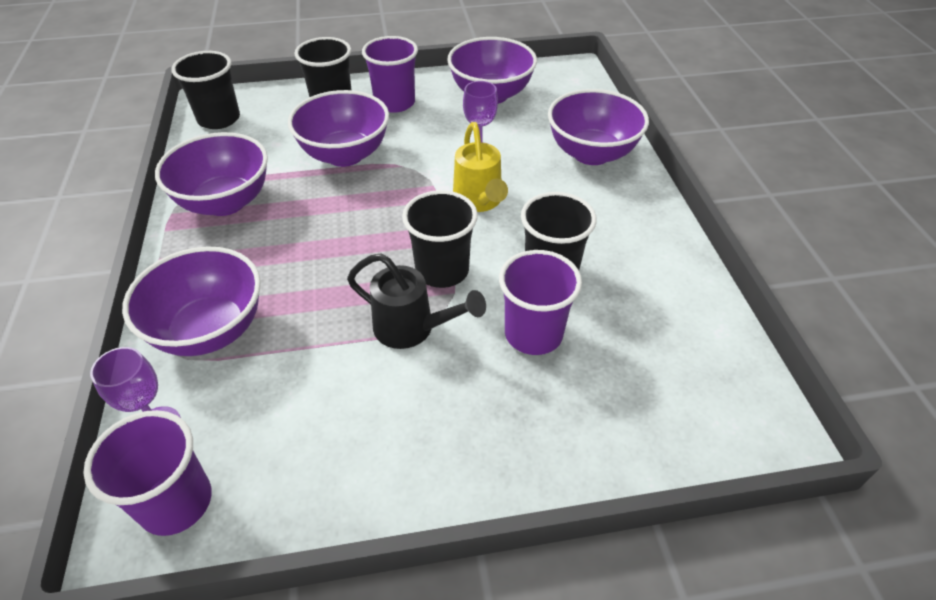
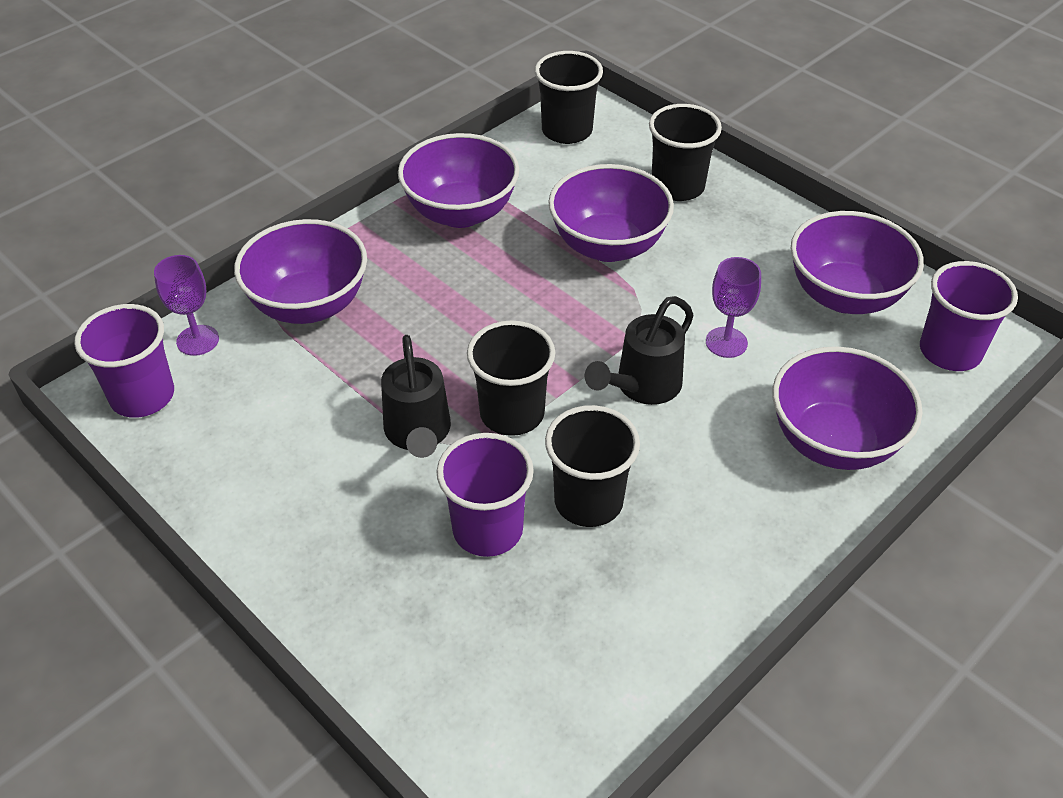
camera: 55 degrees right, 0 degrees up
purple cup [362,36,418,113] -> purple cup moved to [920,261,1018,371]
yellow watering can [453,122,508,212] -> black watering can [585,296,694,405]

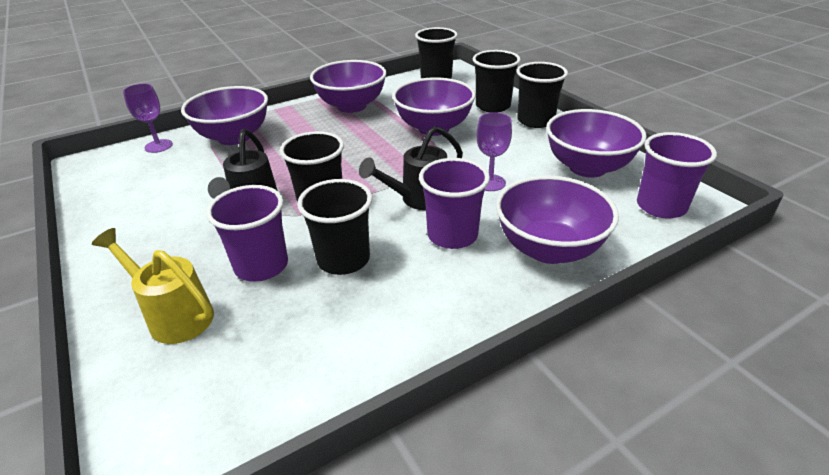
camera: 15 degrees right, 10 degrees down
purple cup [74,304,174,418] -> purple cup moved to [419,158,490,249]
none -> yellow watering can [92,228,214,344]
none -> black cup [517,62,568,128]

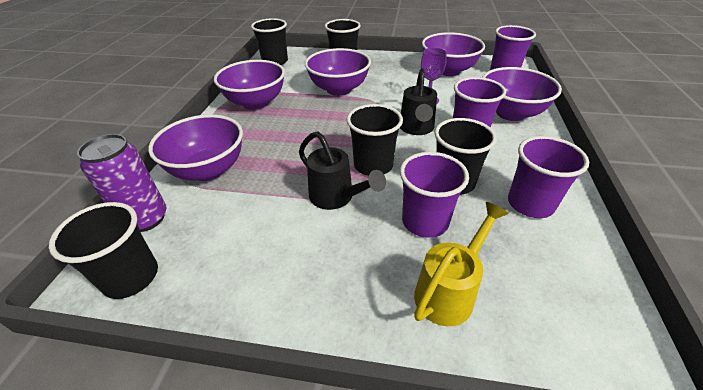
camera: 50 degrees left, 5 degrees up
yellow watering can [92,228,214,344] -> yellow watering can turned 150 degrees clockwise [414,202,509,326]
purple goblet [123,84,173,153] -> purple can [77,134,167,232]
black cup [517,62,568,128] -> black cup moved to [49,202,158,299]
none -> purple cup [508,136,589,218]

